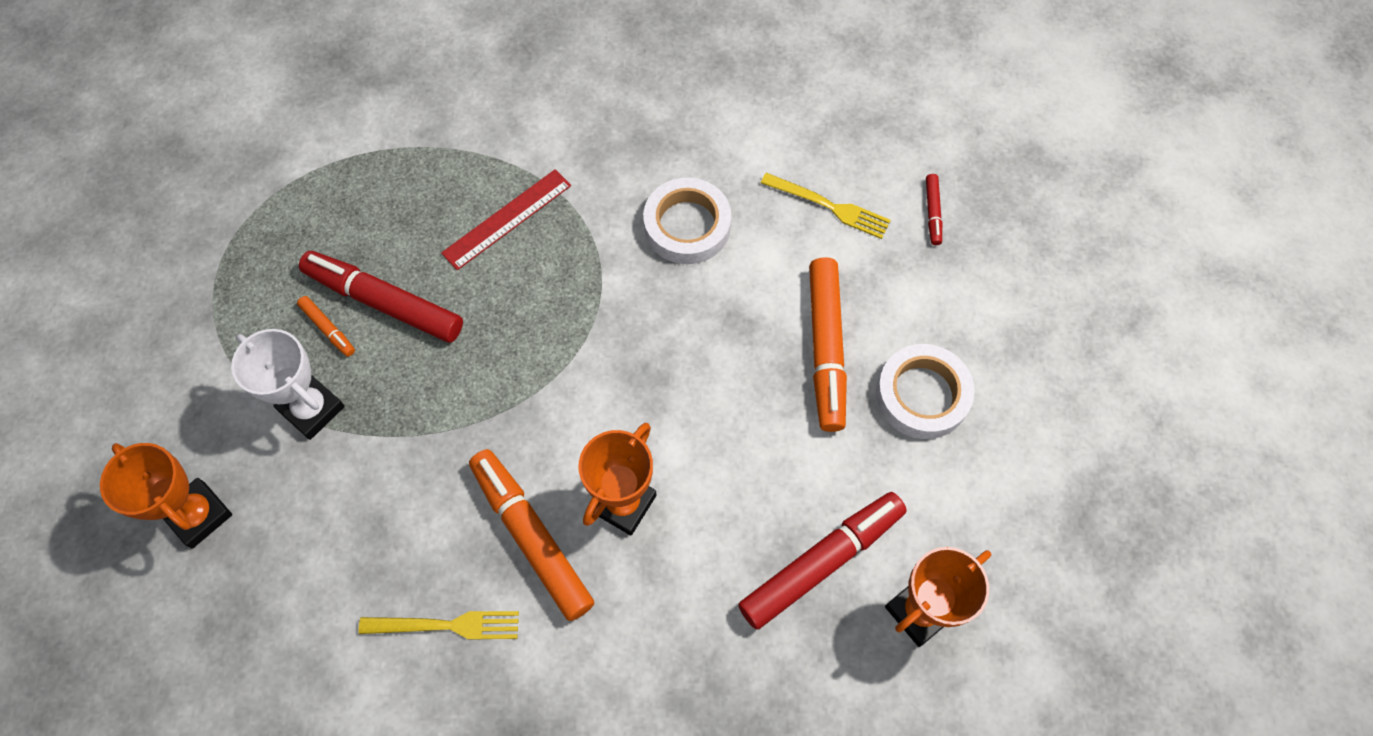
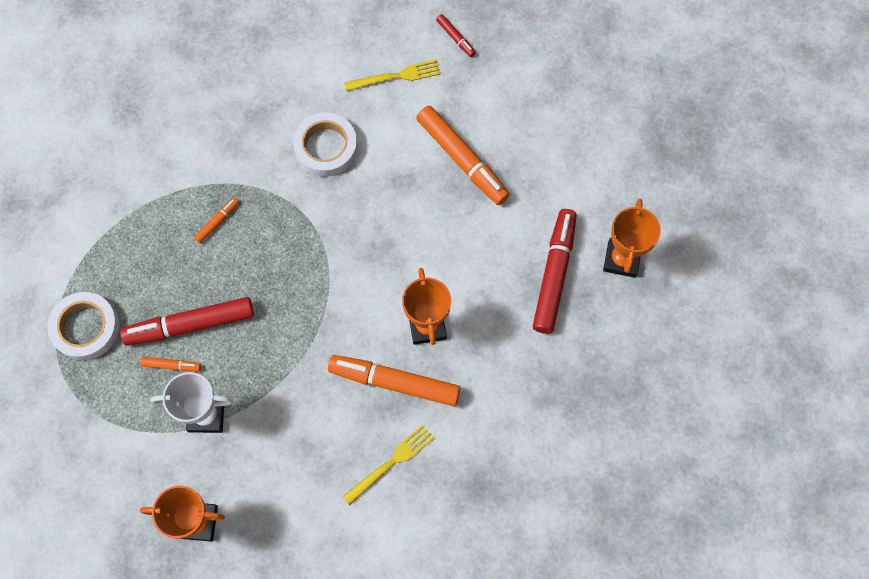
camera: 40 degrees left, 5 degrees up
red ruler [441,169,571,270] -> orange marker [194,198,239,244]
white tape [876,344,975,439] -> white tape moved to [48,292,119,360]

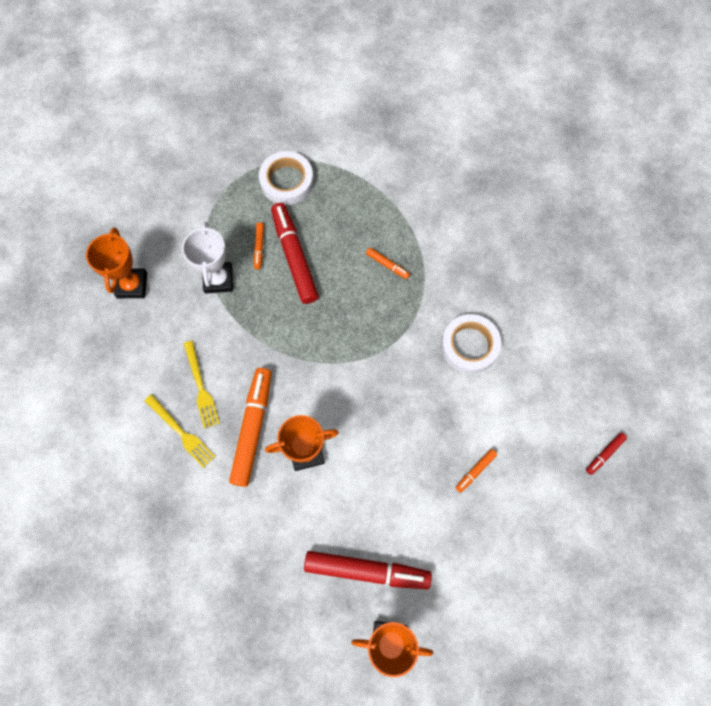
camera: 85 degrees right, 0 degrees up
yellow fork [344,60,441,91] -> yellow fork moved to [184,341,220,429]
orange marker [416,106,510,205] -> orange marker [455,449,497,493], size x0.45

